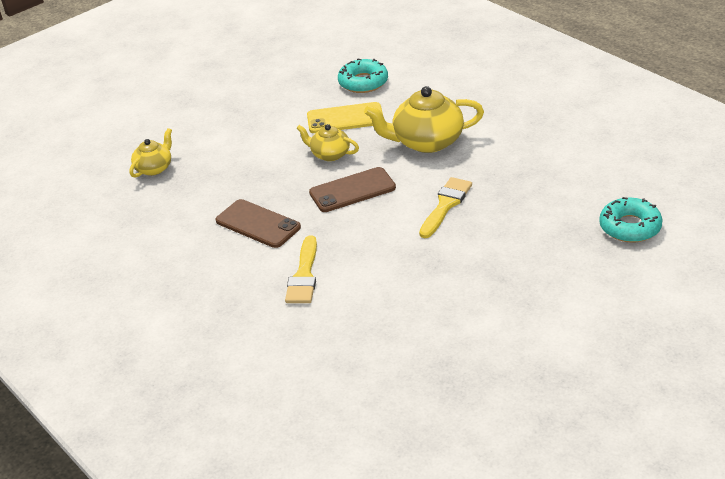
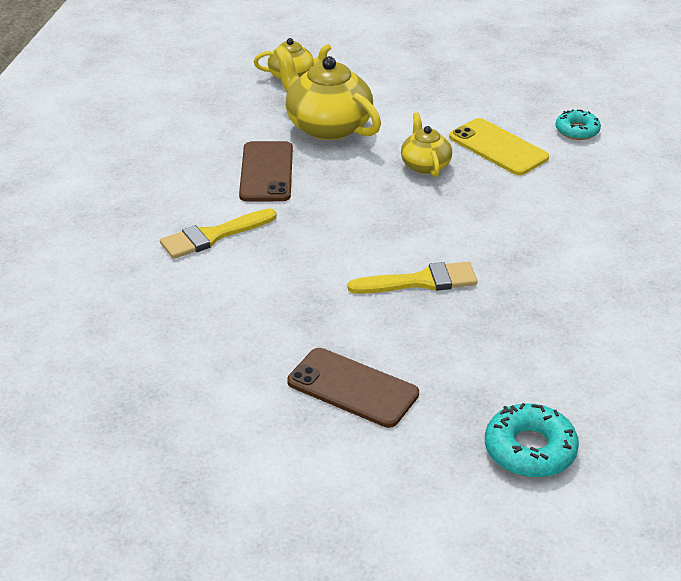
camera: 50 degrees right, 0 degrees up
brown phone [309,167,396,212] -> brown phone moved to [287,348,419,428]
turquoise donut [338,59,388,93] -> turquoise donut [556,109,601,140], size x0.66
yellow teapot [364,86,484,153] -> yellow teapot moved to [274,46,381,140]

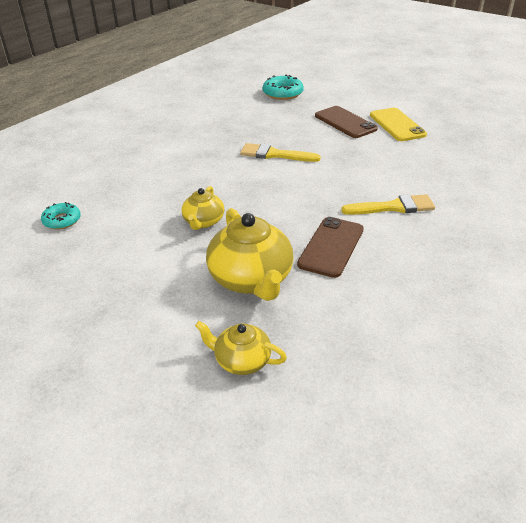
camera: 155 degrees left, 0 degrees up
yellow phone [449,118,549,175] -> yellow phone moved to [370,108,427,141]

